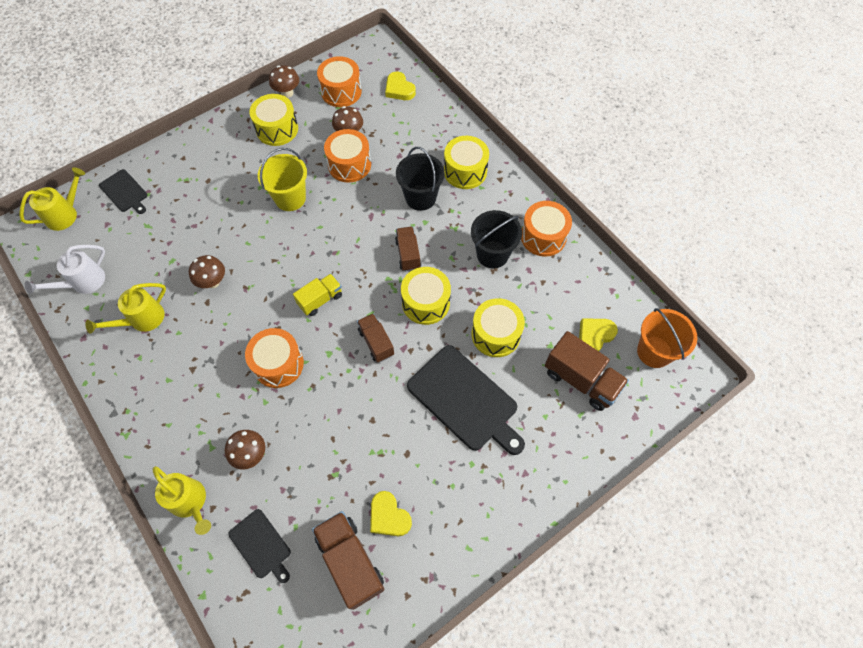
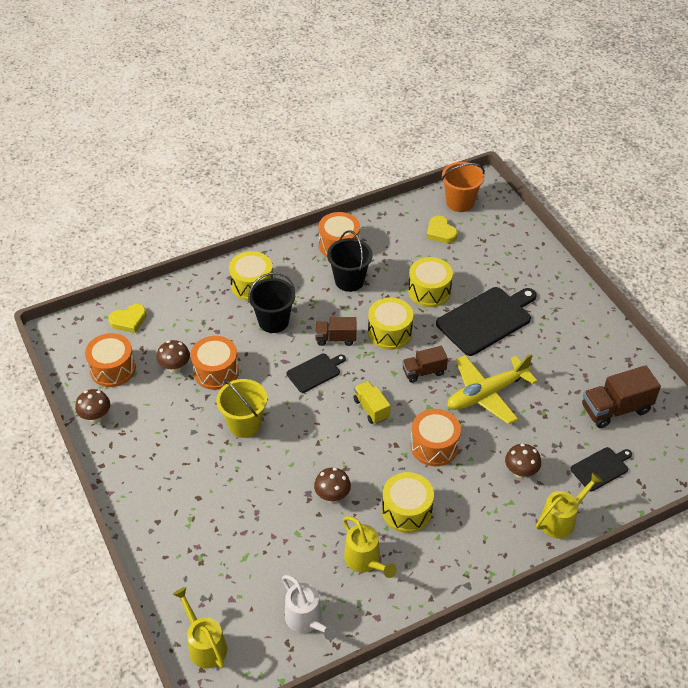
camera: 80 degrees left, 15 degrees down
black cutting board [99,169,148,214] -> black cutting board moved to [286,353,346,393]
yellow drum [250,94,298,146] -> yellow drum moved to [382,472,434,533]
yellow heart [370,491,412,536] -> none
brown truck [545,331,629,411] -> none
none -> yellow plane [447,354,537,425]

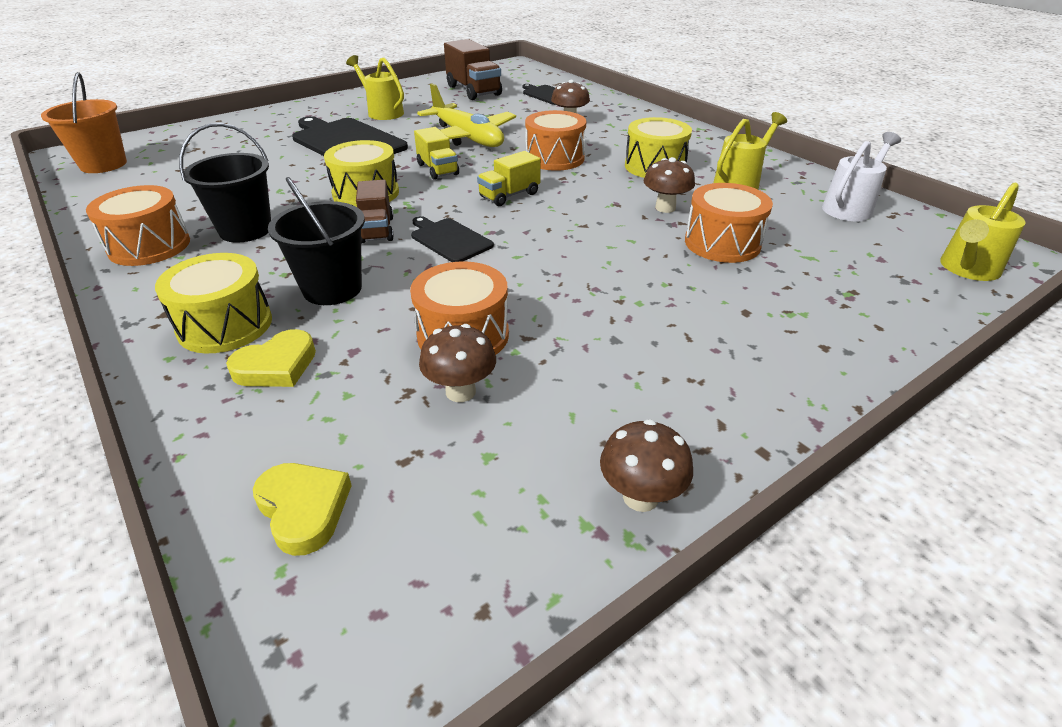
camera: 100 degrees left, 10 degrees down
orange drum [85,333,136,387] -> orange drum moved to [685,183,773,263]
yellow bucket [216,379,267,438] -> none
brown truck [402,346,448,383] -> yellow truck [414,127,459,180]
yellow drum [408,257,453,307] -> none
yellow heart [427,215,458,243] -> yellow heart moved to [226,329,316,387]
yellow watering can [536,472,603,538] -> yellow watering can moved to [346,55,404,120]

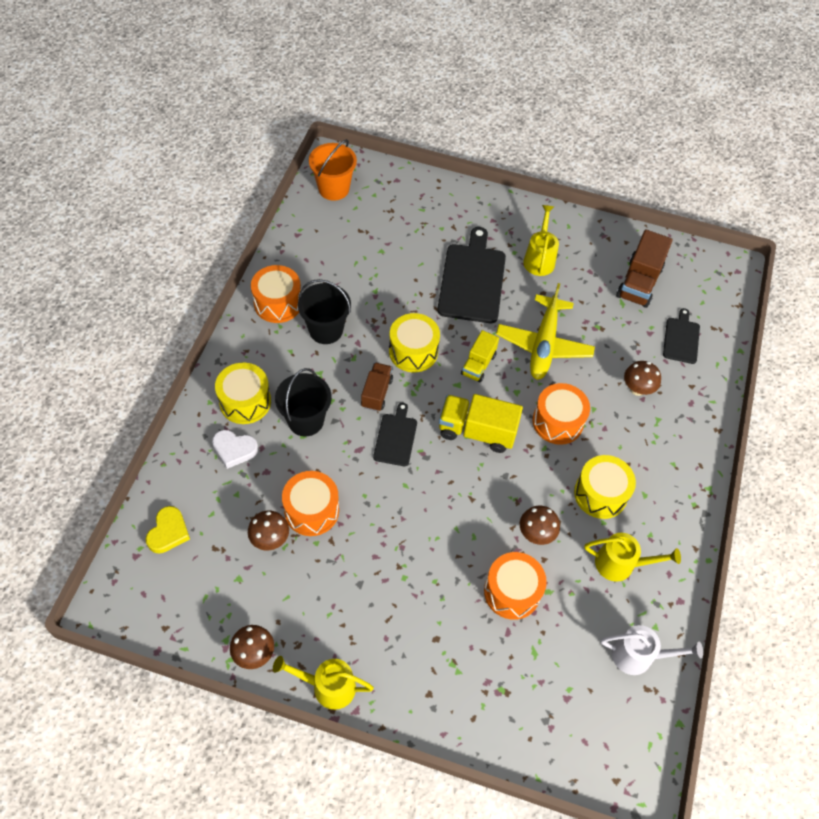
camera: 50 degrees right, 20 degrees up
yellow heart [226,329,316,387] -> white heart [212,430,258,469]
brown truck [356,180,394,243] -> brown truck turned 150 degrees clockwise [361,362,393,411]
yellow truck [477,151,541,206] -> yellow truck [439,394,523,453], size x1.59
yellow watering can [940,183,1025,281] -> yellow watering can moved to [273,656,374,710]

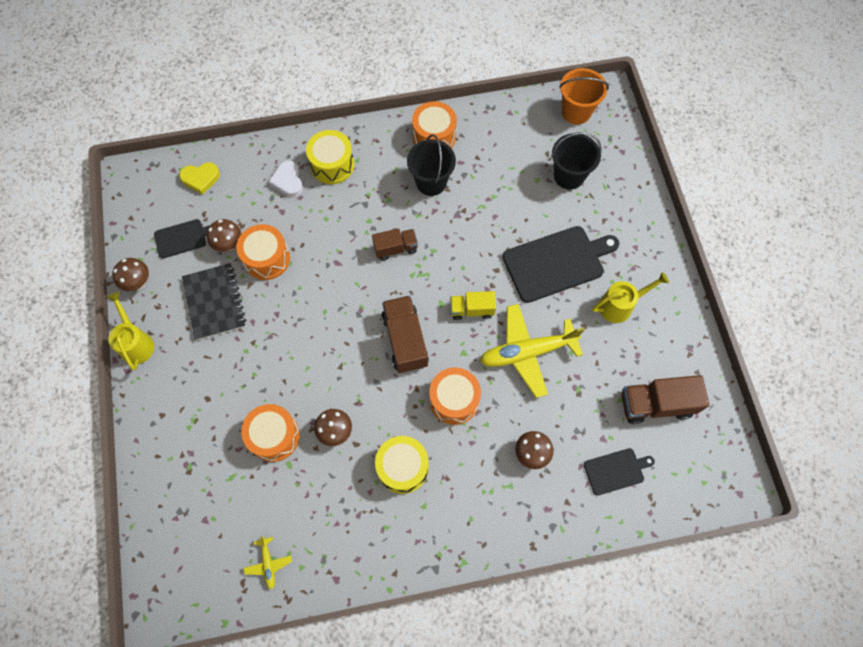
camera: 65 degrees right, 10 degrees up
black bucket [275,368,332,436] -> black bucket moved to [551,132,602,190]
black cutting board [373,403,417,466] -> black cutting board moved to [154,219,210,258]
yellow drum [389,313,440,372] -> none
yellow truck [439,394,523,453] -> brown truck [382,295,429,373]
yellow watering can [584,533,681,582] -> none
white watering can [601,625,703,675] -> yellow plane [243,537,292,590]
none -> black notebook [182,263,246,340]

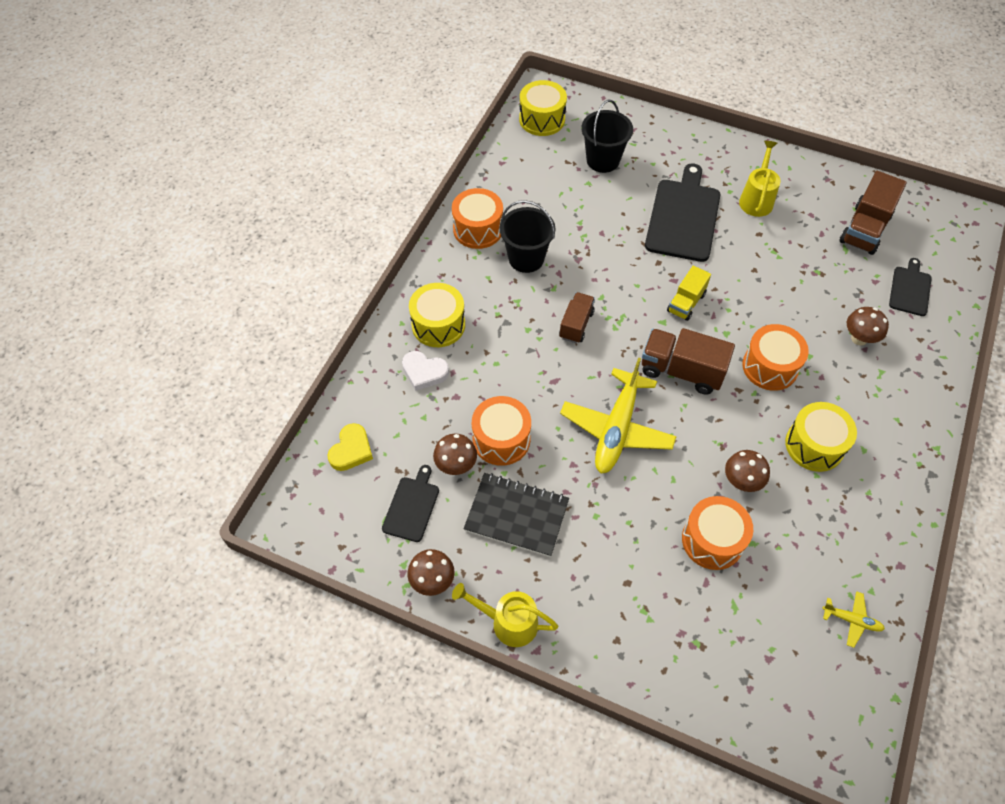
camera: 55 degrees left, 10 degrees down
yellow plane [480,304,585,398] -> yellow plane moved to [560,358,677,473]
orange bucket [559,68,609,124] -> yellow drum [519,80,567,136]

